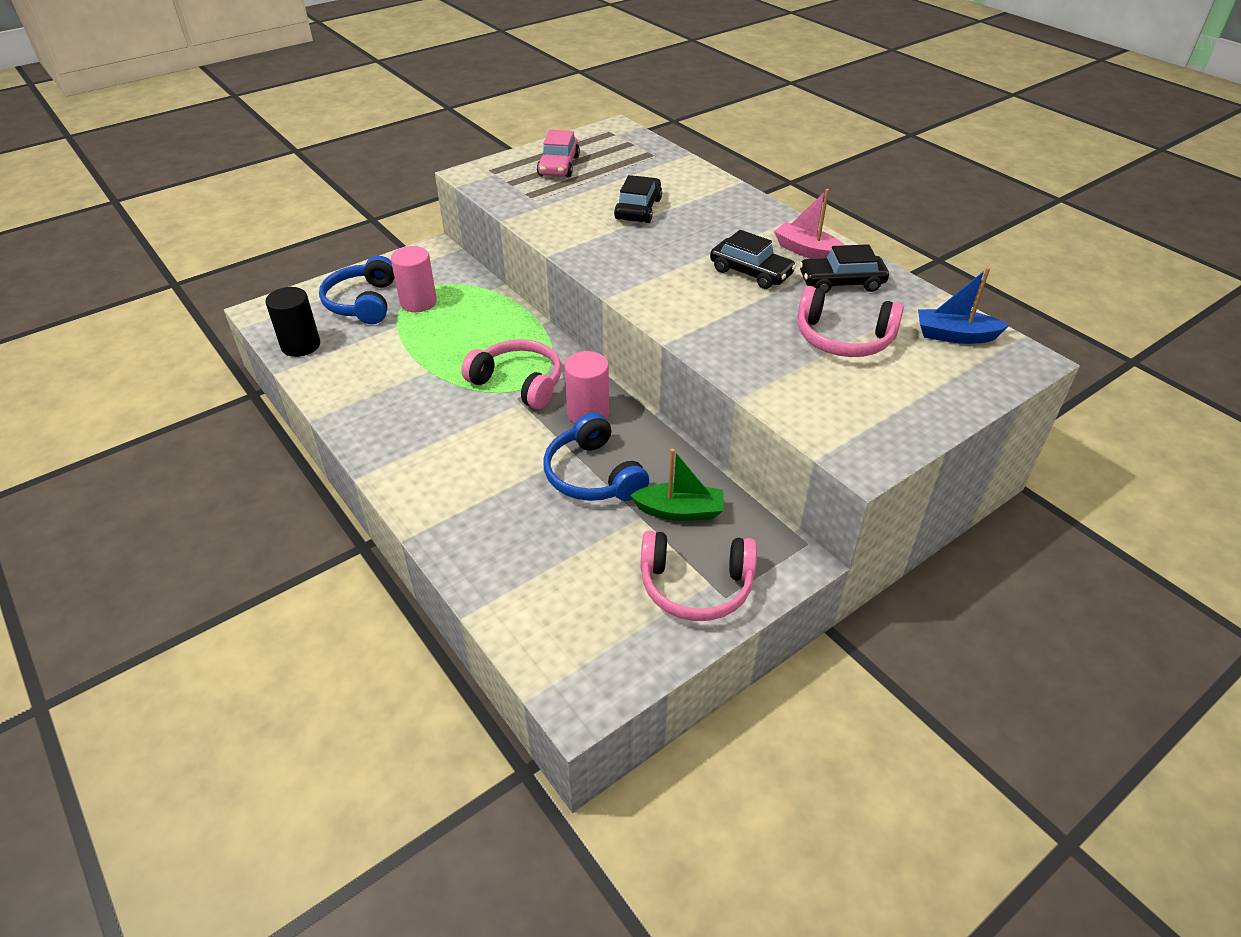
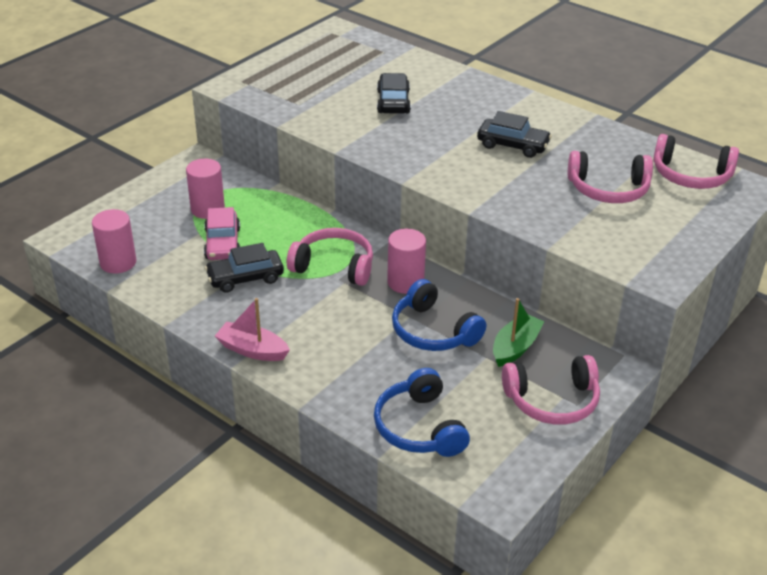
camera: 15 degrees left, 5 degrees down
black cylinder [266,287,320,357] -> pink cylinder [92,209,136,273]
blue headphones [319,256,395,324] -> blue headphones moved to [374,368,470,457]
pink car [537,130,580,177] -> pink car moved to [204,207,240,260]
green boat [630,449,723,521] -> green boat turned 45 degrees counterclockwise [493,298,545,367]
pink boat [774,189,845,259] -> pink boat moved to [215,298,290,361]
black car [799,244,889,293] -> black car moved to [205,243,284,293]
blue boat [918,267,1009,344] -> pink headphones [653,134,739,189]

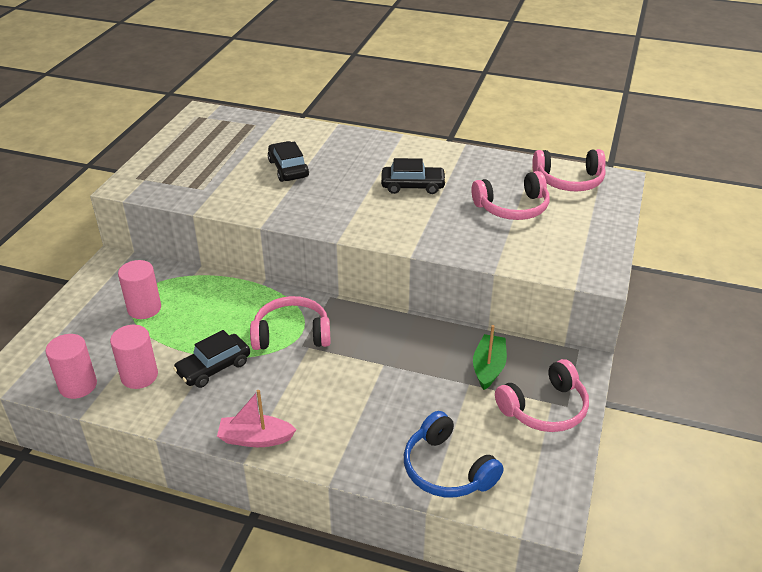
camera: 20 degrees left, 0 degrees up
pink car [204,207,240,260] -> none
pink cylinder [387,229,426,294] -> pink cylinder moved to [110,325,158,389]
blue headphones [392,279,486,351] -> none

